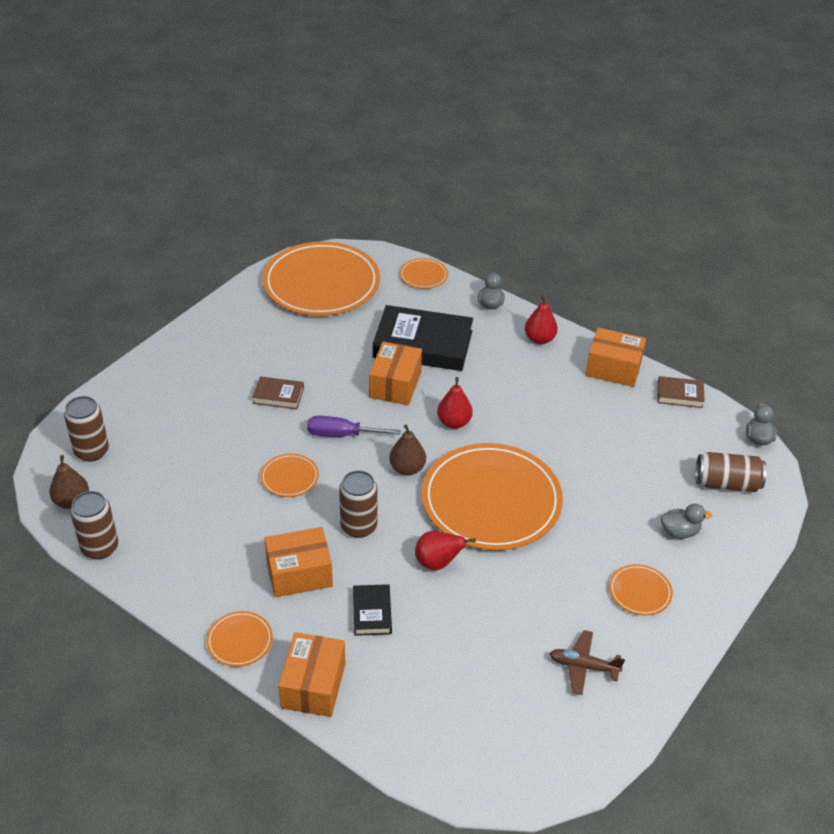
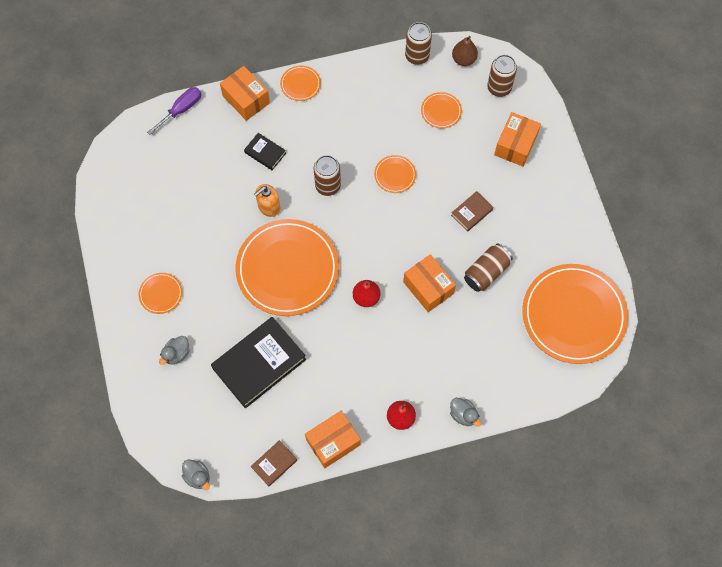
camera: 130 degrees right, 25 degrees up
orange box [264,527,333,598] -> orange box moved to [494,112,541,166]
purple screwdriver [307,416,401,437] -> purple screwdriver moved to [147,87,201,135]
black book [373,305,473,371] -> black book moved to [211,317,306,408]
brown pear [389,424,426,476] -> none
orange plate [400,258,448,289] -> orange plate moved to [421,92,462,128]
red pear [415,531,476,570] -> orange soap dispenser [254,184,280,217]
brown plane [549,630,625,695] -> none
brown can [695,452,767,492] -> brown can moved to [464,244,513,292]

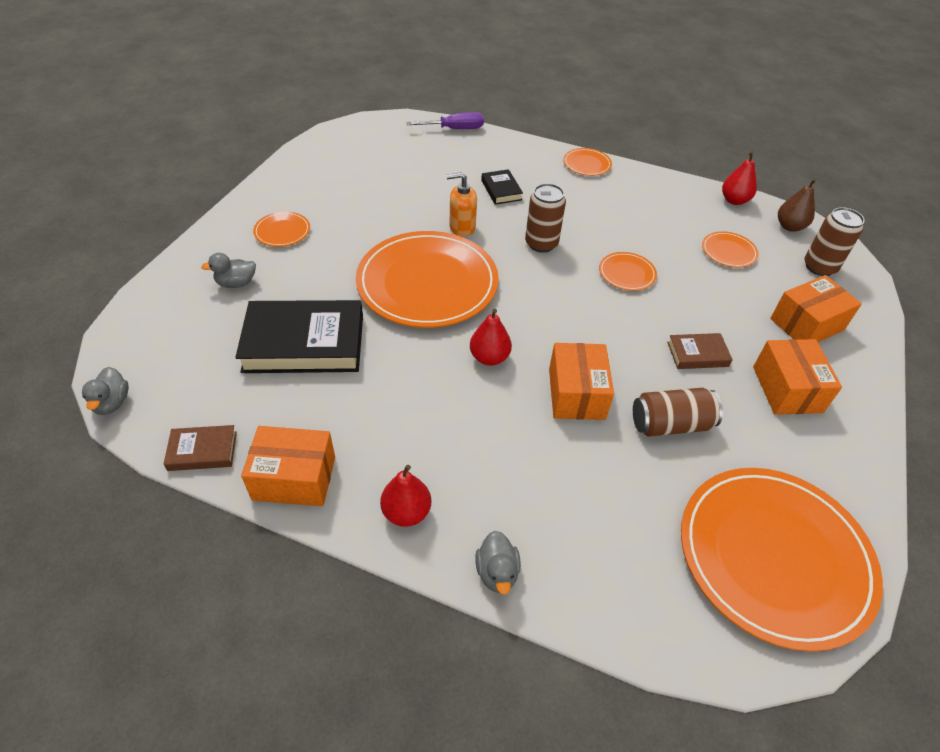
camera: 35 degrees right, 20 degrees down
orange box [220,66,270,121] -> orange box moved to [753,339,842,415]
brown can [405,22,432,65] -> red pear [722,151,757,205]

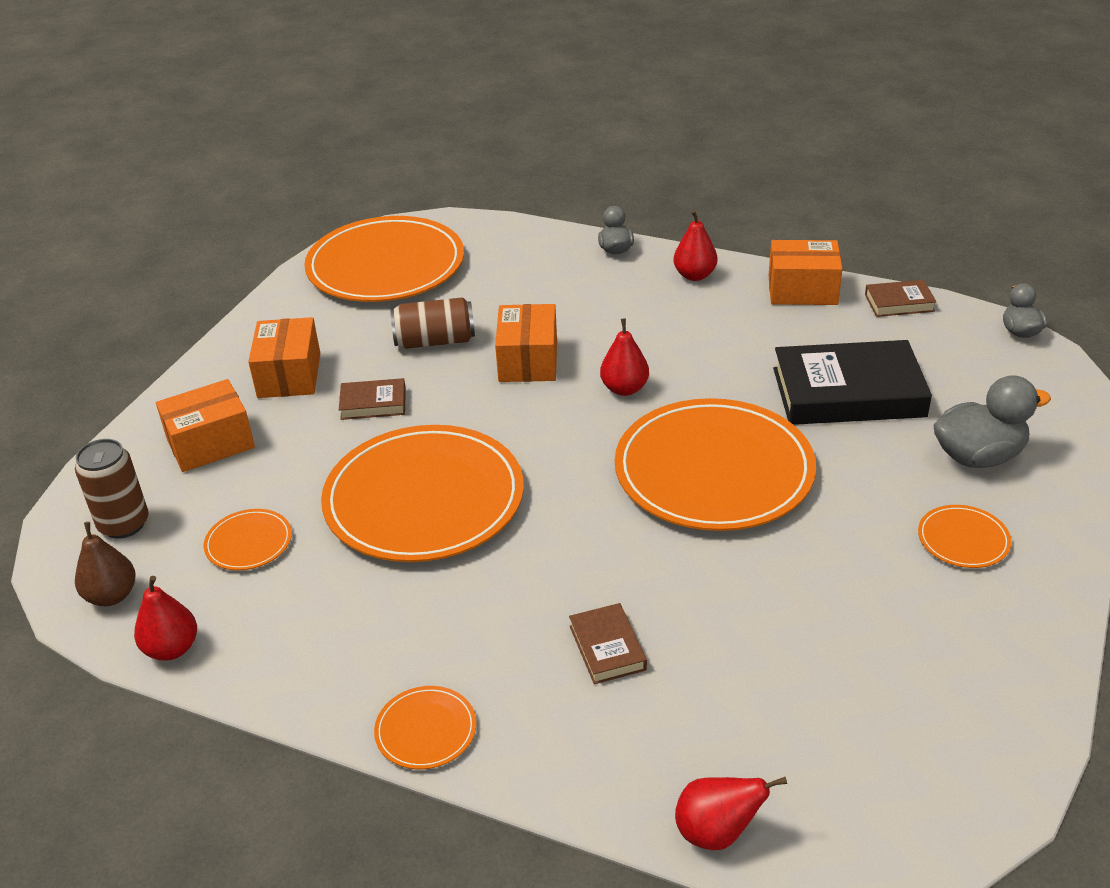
camera: 175 degrees left, 10 degrees down
grey duck [201,253,256,288] -> grey duck [933,375,1051,468], size x1.70
purple screwdriver [406,112,484,129] -> red pear [675,777,787,850]
orange soap dispenser [447,172,477,237] -> none
black book [481,169,523,205] -> brown book [569,603,647,684]
brown can [525,183,566,253] -> none
orange plate [599,252,657,291] -> orange plate [321,425,524,562], size x2.38

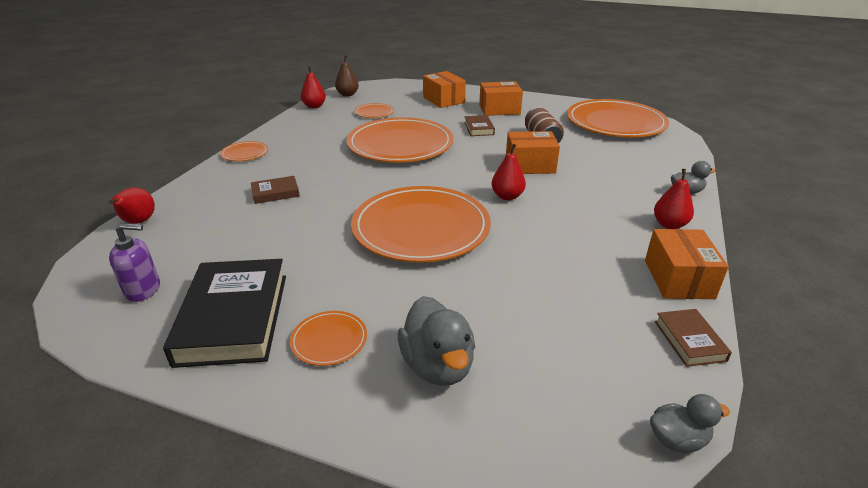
camera: 85 degrees right, 5 degrees down
brown can [75,439,149,539] -> none
black book [773,340,932,425] -> black book moved to [163,259,286,368]
none -> purple soap dispenser [109,223,160,302]

